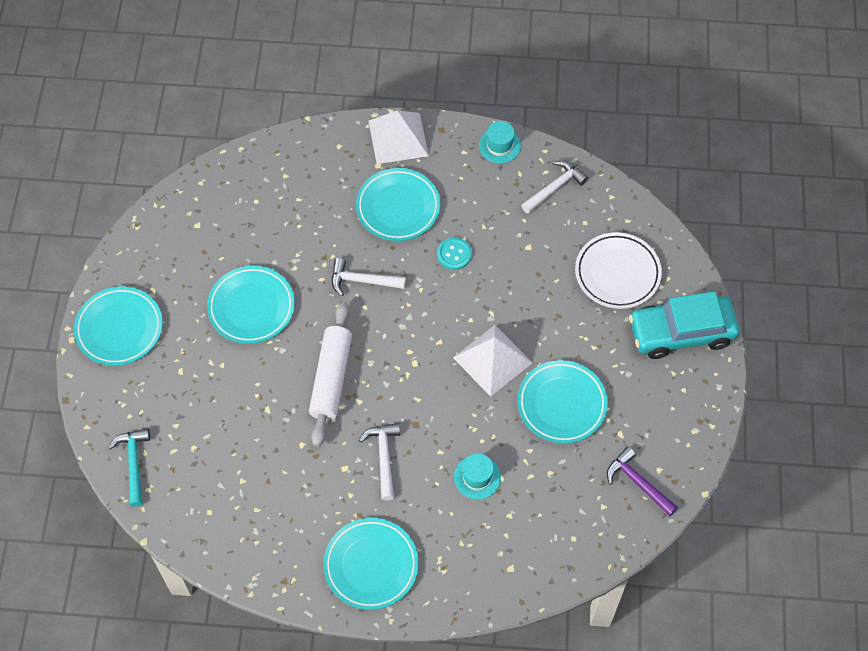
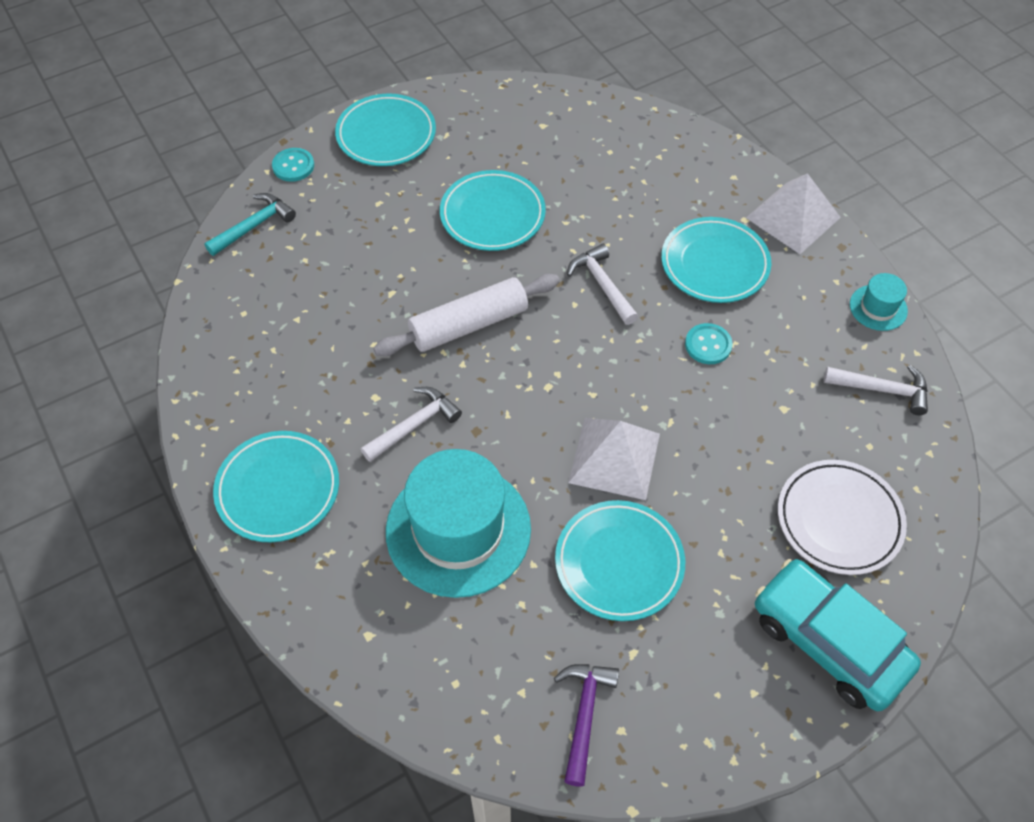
camera: 55 degrees right, 5 degrees down
turquoise hat [454,453,501,500] -> turquoise hat [386,449,531,598], size x2.23
none -> turquoise button [272,148,314,182]

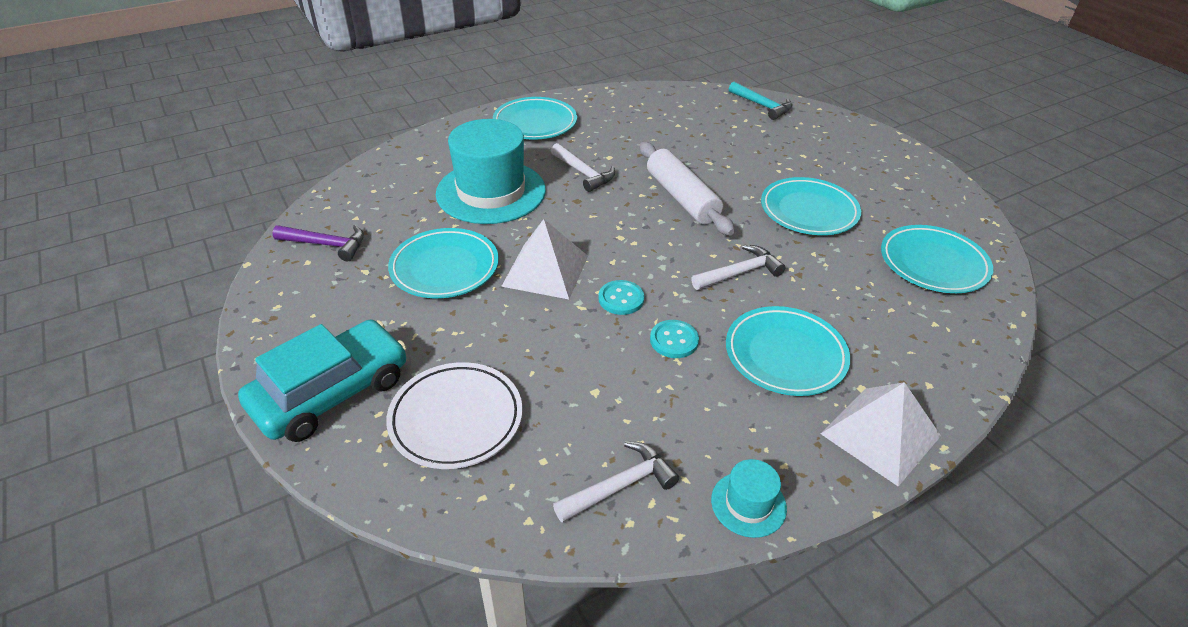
camera: 90 degrees right, 15 degrees down
turquoise button [272,148,314,182] -> turquoise button moved to [598,280,644,315]
turquoise plate [335,94,436,166] -> turquoise plate moved to [881,225,993,293]
white hammer [824,365,928,415] -> white hammer turned 135 degrees counterclockwise [553,441,679,523]

